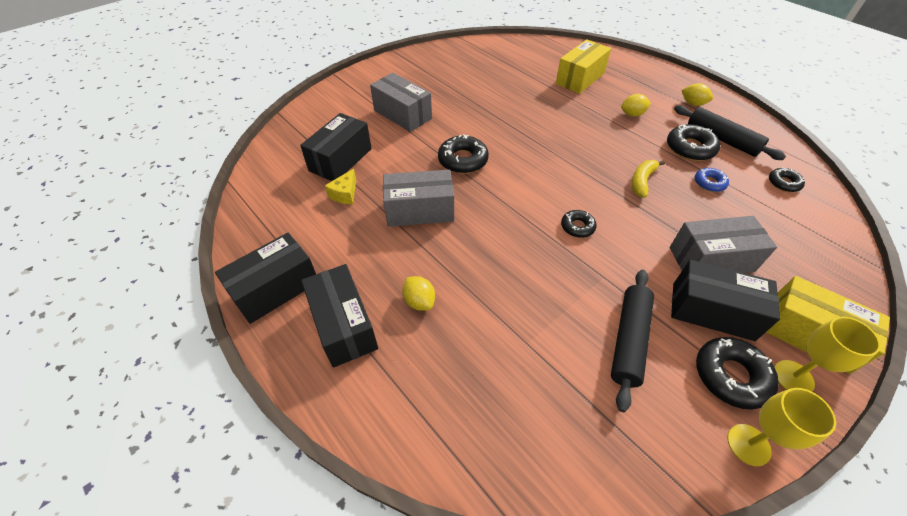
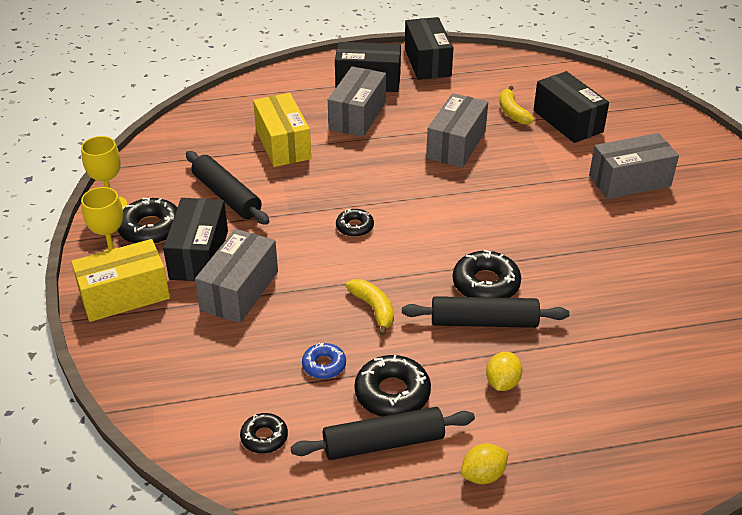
camera: 120 degrees right, 10 degrees down
yellow cheese [325,169,356,204] -> yellow banana [500,86,534,125]
yellow lemon [402,276,435,311] -> grey box [328,66,386,137]
black donut [438,134,489,174] -> black donut moved to [453,250,521,298]
yellow box [556,39,611,94] -> yellow box moved to [253,93,311,167]
black box [671,260,780,341] -> black box turned 45 degrees counterclockwise [163,198,228,281]
none -> black rolling pin [402,296,569,328]

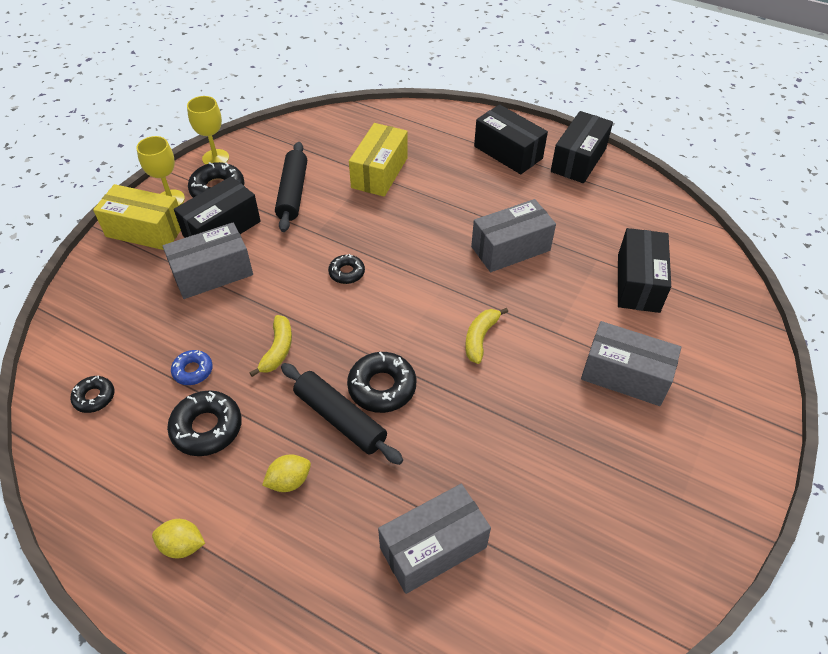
camera: 40 degrees right, 10 degrees up
black rolling pin [290,407,475,460] -> none
grey box [328,66,386,137] -> grey box moved to [378,484,491,594]
yellow banana [500,86,534,125] -> yellow banana moved to [465,308,508,364]

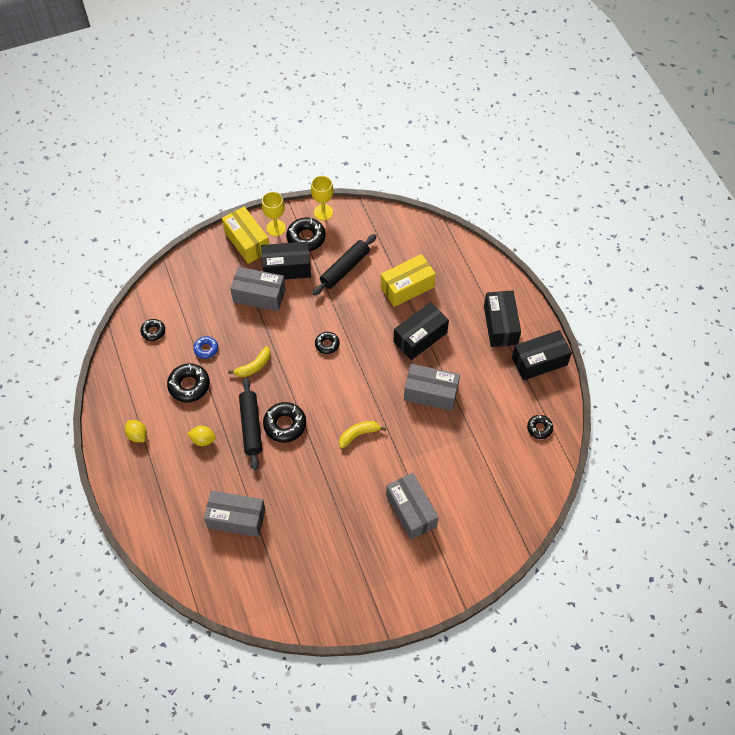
camera: 40 degrees right, 10 degrees up
black box [618,228,671,313] -> black box moved to [393,302,449,360]
none -> black donut [527,415,553,439]

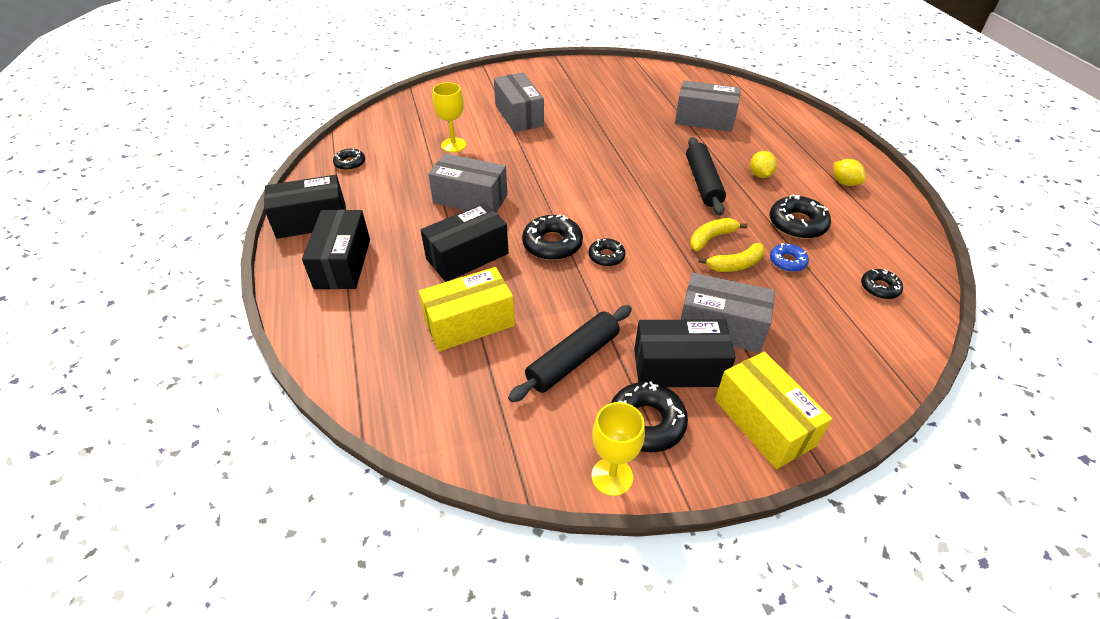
camera: 175 degrees left, 15 degrees down
yellow lemon [187,426,216,446] -> yellow lemon turned 75 degrees clockwise [750,151,777,178]
yellow goblet [262,192,286,236] -> yellow goblet moved to [433,82,466,152]
black donut [263,402,306,443] -> black donut moved to [522,215,583,260]
yellow banana [339,421,386,448] -> yellow banana moved to [698,243,765,272]

